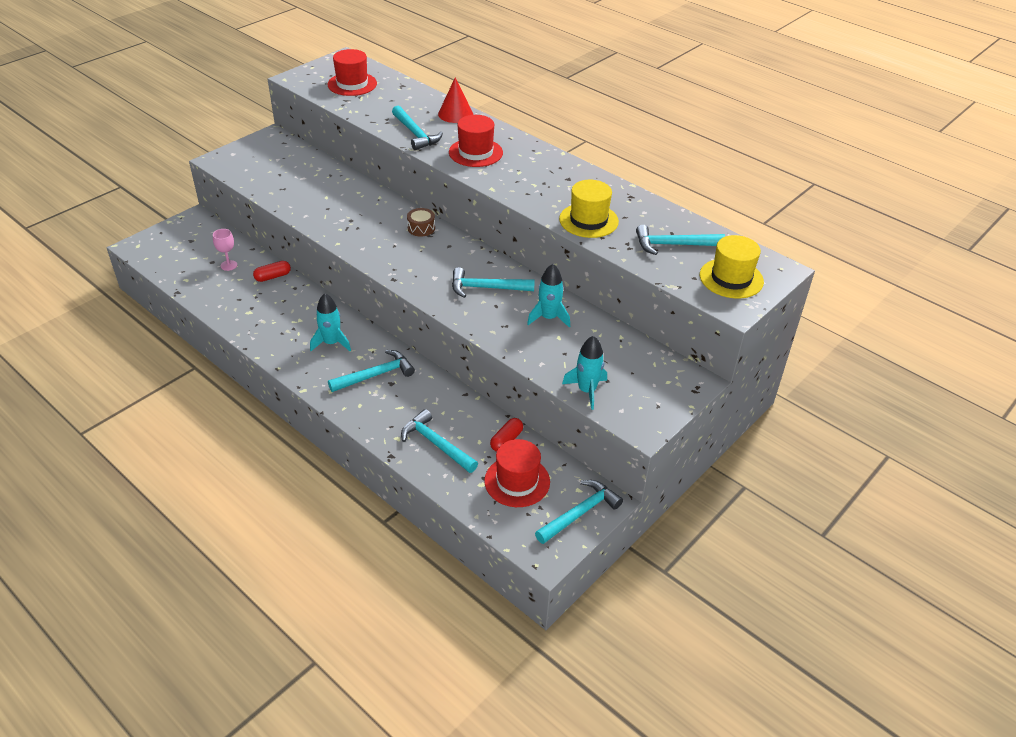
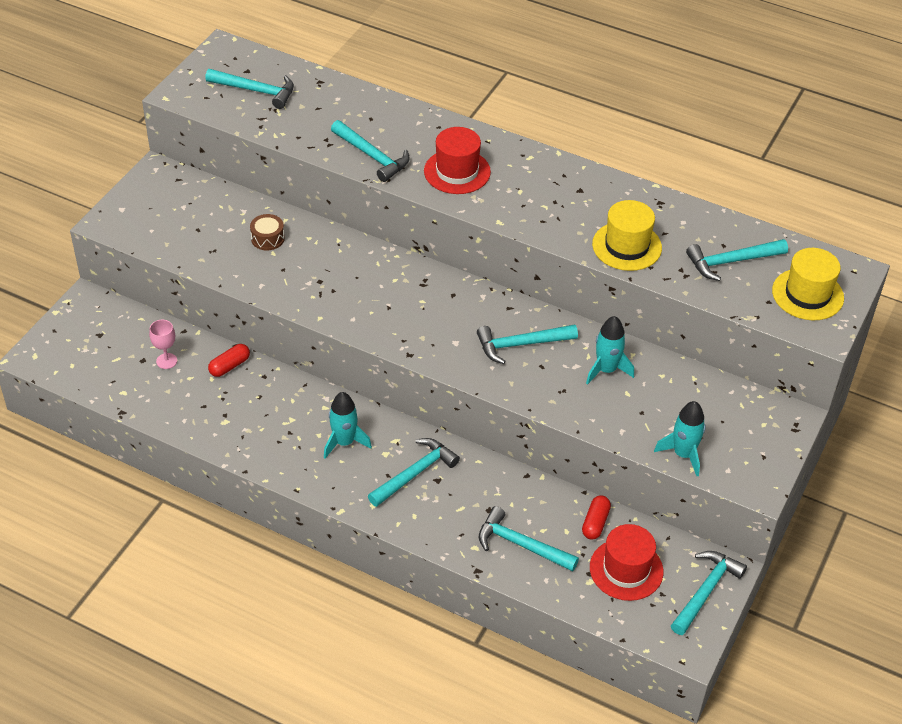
camera: 15 degrees left, 5 degrees up
red hat [327,49,377,96] -> turquoise hammer [205,69,294,109]
brown drum [407,208,435,237] -> brown drum moved to [250,214,285,250]
red cone [438,78,473,123] -> none

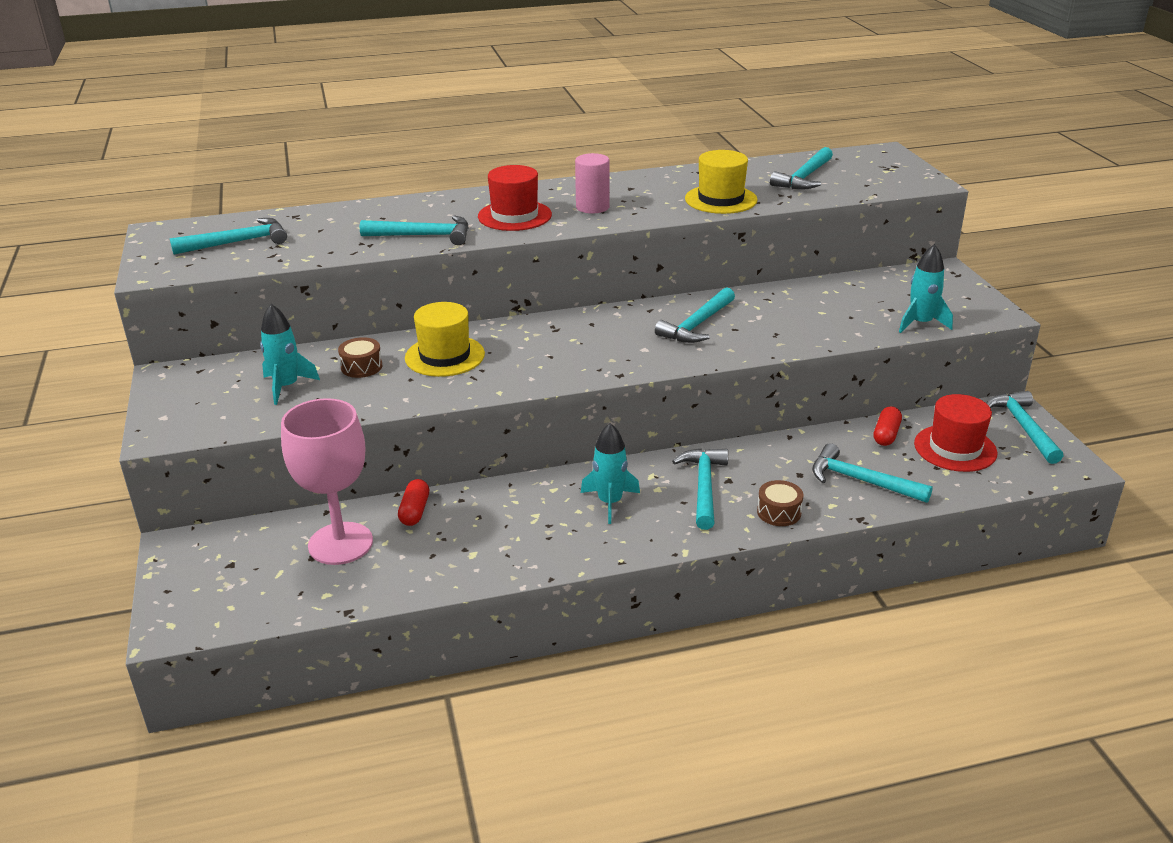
camera: 40 degrees left, 15 degrees down
pink goblet [149,320,177,369] -> pink goblet [281,398,373,565], size x2.29
turquoise hammer [479,506,579,572] -> turquoise hammer turned 45 degrees clockwise [812,443,933,503]
red capsule [582,495,611,540] -> red capsule turned 45 degrees clockwise [874,406,902,446]
turquoise rocket [586,316,634,385] -> turquoise rocket moved to [260,304,320,405]
yellow hat [772,248,844,320] -> yellow hat moved to [405,302,485,377]
none -> pink cylinder [575,153,610,213]
none -> brown drum [757,480,803,526]

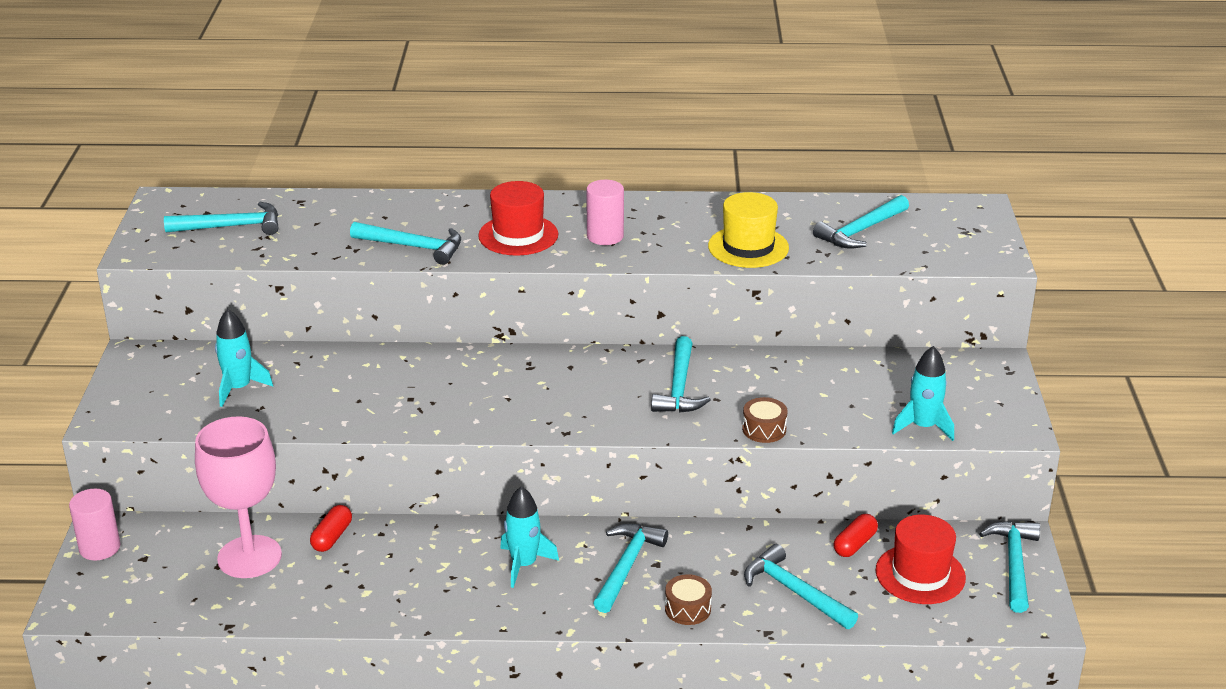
camera: 15 degrees right, 0 degrees up
brown drum [338,337,382,378] -> brown drum moved to [742,397,788,443]
yellow hat [405,302,485,377] -> none
turquoise hammer [655,287,735,343] -> turquoise hammer turned 45 degrees counterclockwise [651,336,711,413]
none -> pink cylinder [69,489,121,561]

